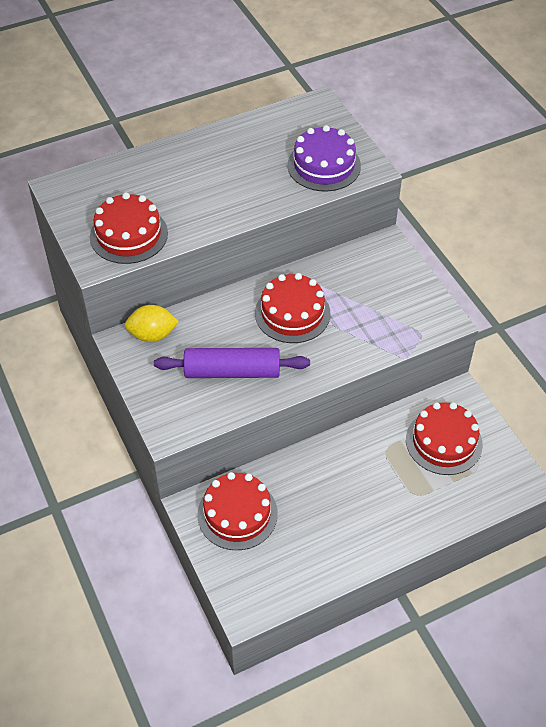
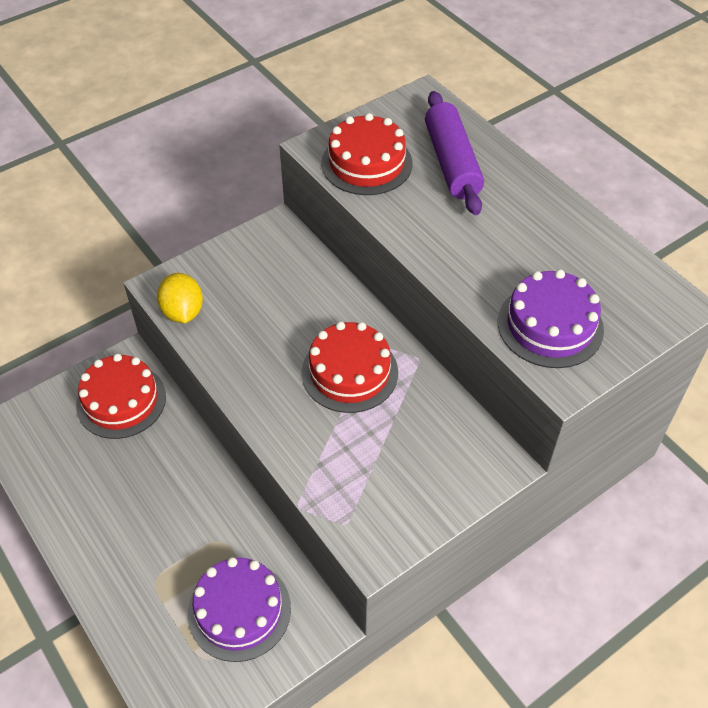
camera: 80 degrees right, 0 degrees up
yellow lemon [125,305,179,342] -> yellow lemon moved to [157,273,203,323]
purple rolling pin [154,348,310,378] -> purple rolling pin moved to [425,91,484,215]
red cake [406,402,483,475] -> purple cake [188,557,291,662]

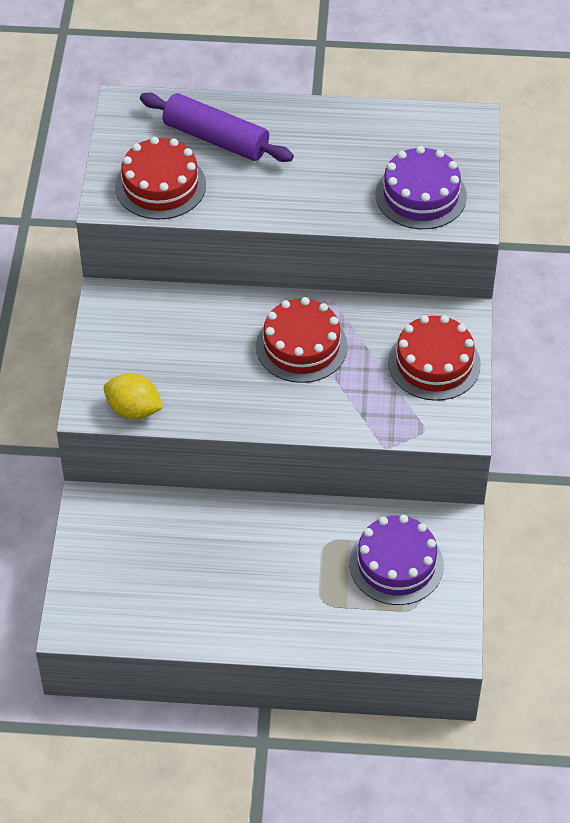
camera: 50 degrees left, 0 degrees up
red cake [76,354,166,439] -> red cake moved to [388,315,481,401]

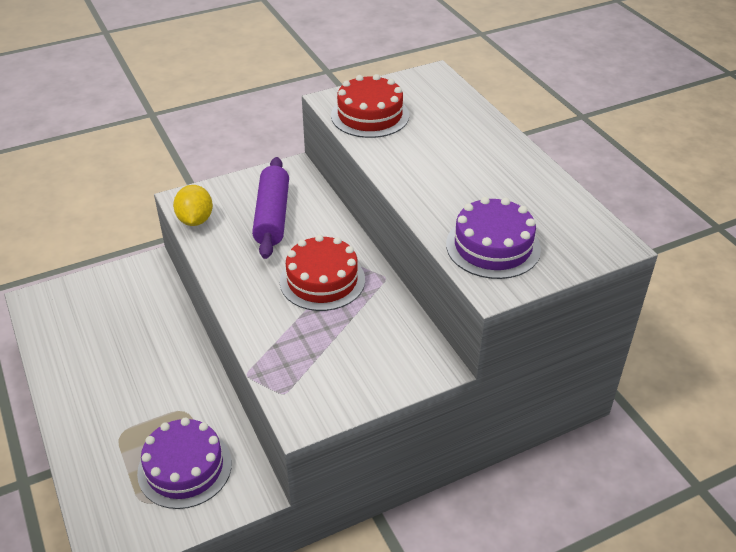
camera: 60 degrees right, 10 degrees down
purple rolling pin [140,93,294,162] -> purple rolling pin moved to [252,157,289,259]
red cake [388,315,481,401] -> none

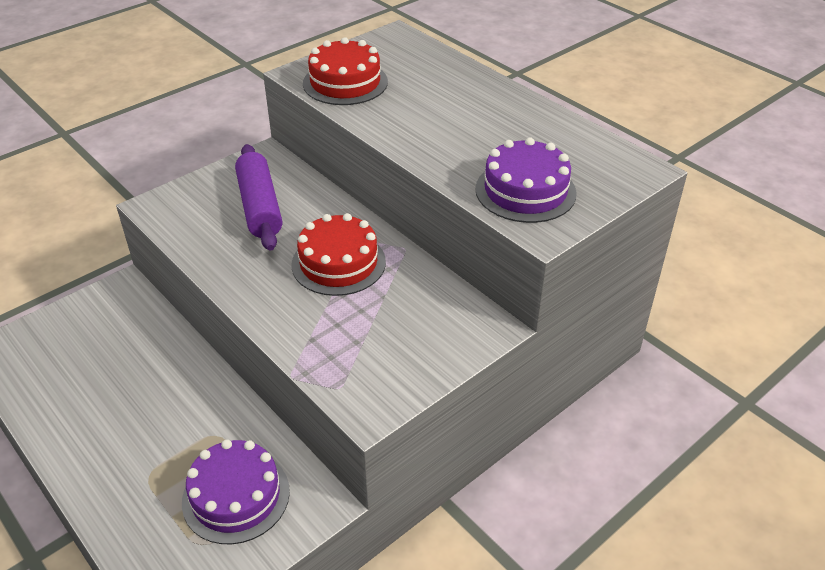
camera: 15 degrees left, 0 degrees up
yellow lemon [173,185,213,226] -> none

